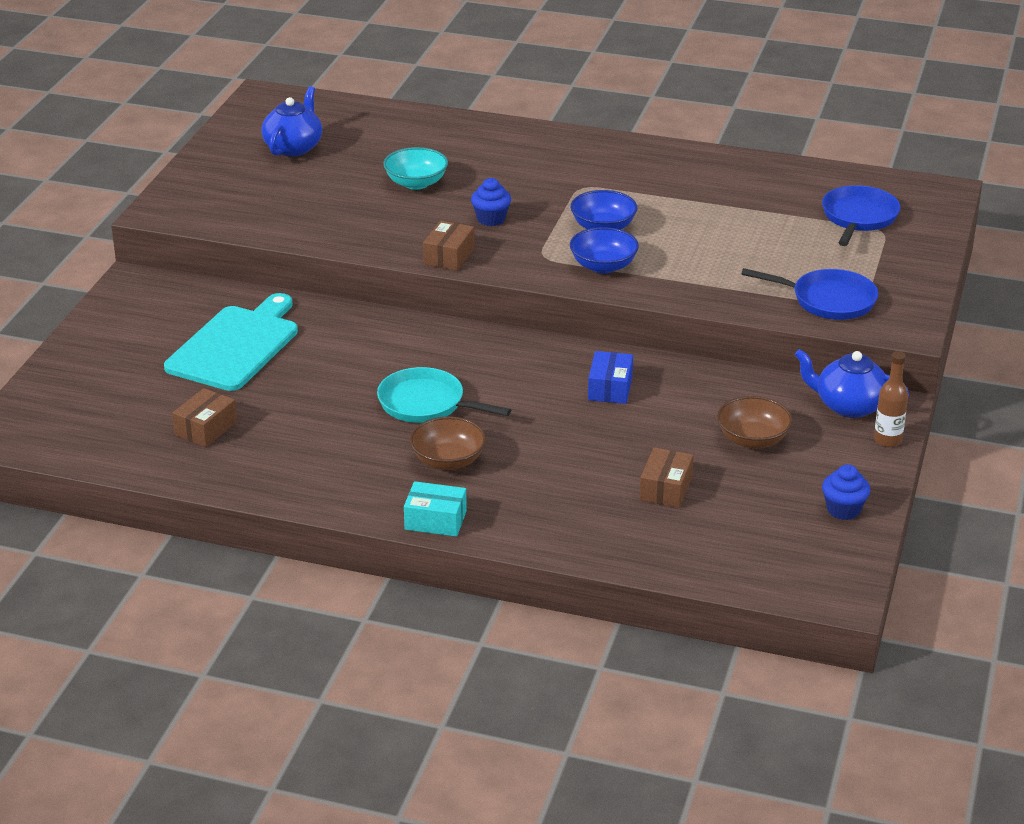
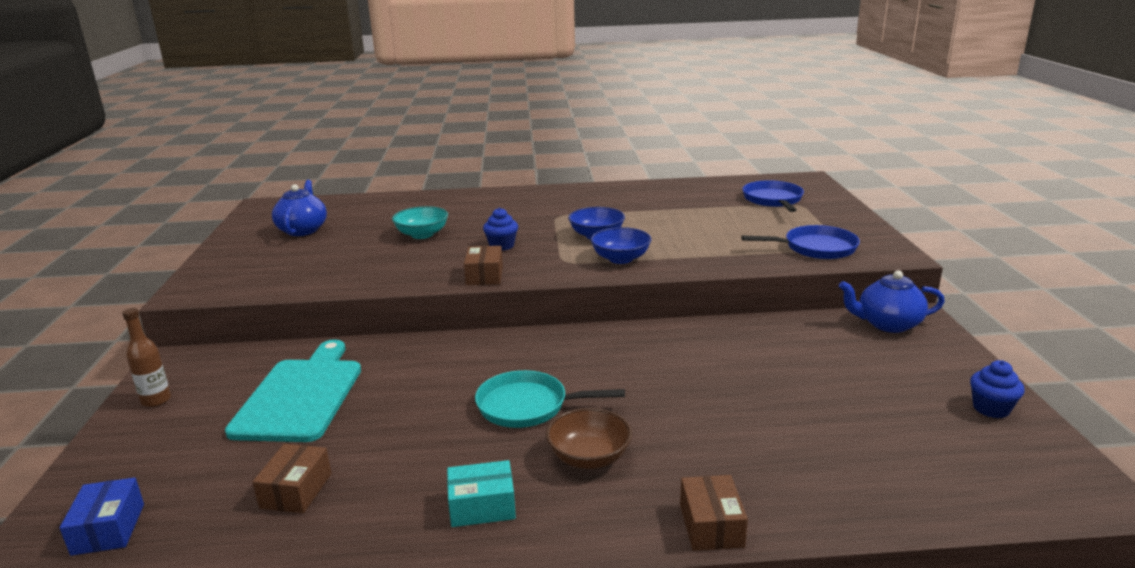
camera: 20 degrees left, 10 degrees down
turquoise box [404,481,467,537] -> turquoise box moved to [447,460,516,527]
blue box [588,351,633,404] -> blue box moved to [60,478,144,556]
brown box [639,447,694,508] -> brown box moved to [680,475,748,551]
brown bowl [717,396,793,449] -> none
brown bottle [874,351,908,447] -> brown bottle moved to [122,308,171,407]

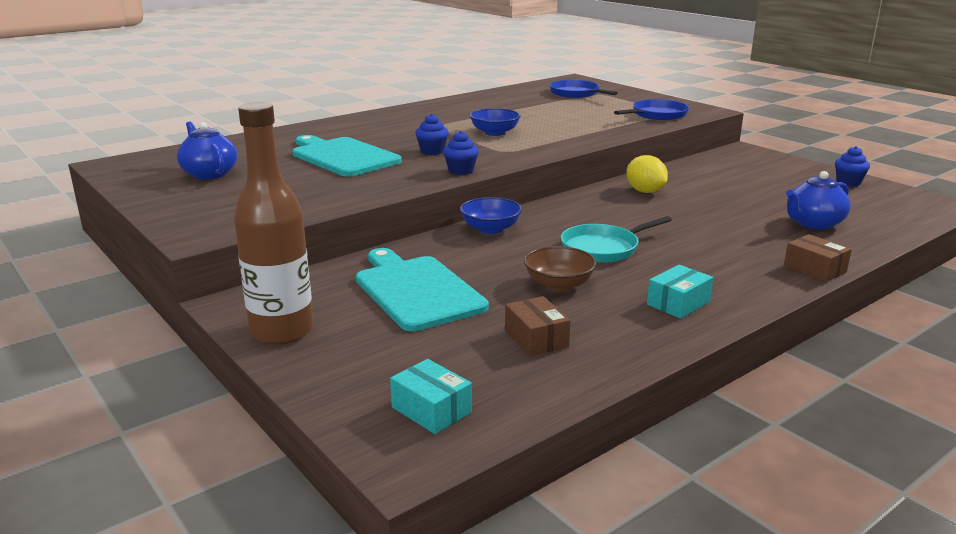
camera: 35 degrees left, 0 degrees up
blue box [60,478,144,556] -> turquoise box [390,359,472,434]
brown bottle [122,308,171,407] -> brown bottle [234,102,314,345], size x2.08
turquoise bowl [392,206,448,239] -> turquoise cutting board [293,135,402,177]
brown box [464,246,503,285] -> blue cupcake [443,131,479,175]
brown bowl [546,408,632,469] -> brown bowl moved to [524,246,597,291]
blue bowl [590,227,652,264] -> blue bowl moved to [460,197,522,234]
blue teapot [839,270,945,333] -> blue teapot moved to [786,171,851,230]
none -> yellow lemon [626,155,668,193]

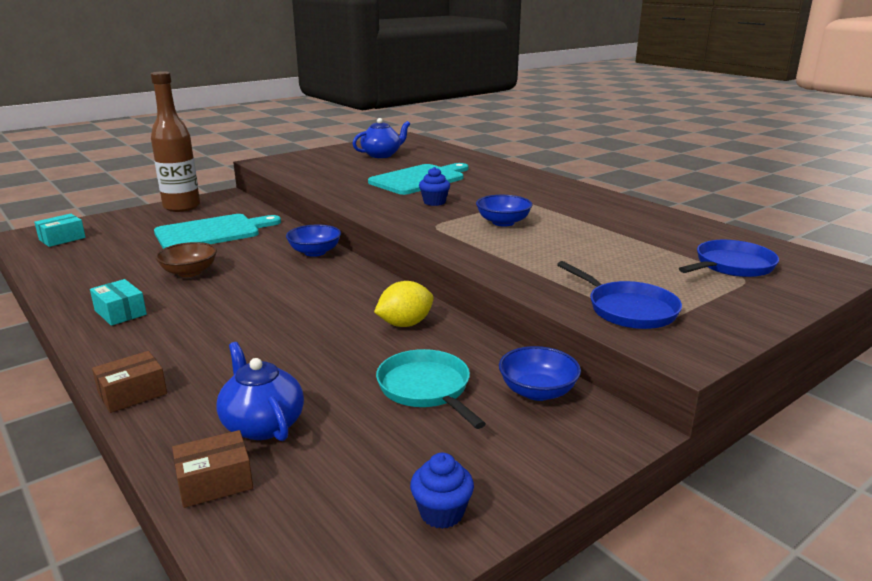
camera: 90 degrees right, 0 degrees up
blue cupcake [443,131,479,175] -> none
brown box [505,296,571,356] -> brown box moved to [172,430,253,508]
turquoise pan [561,216,672,263] -> turquoise pan moved to [376,349,486,429]
none -> blue bowl [499,346,581,401]

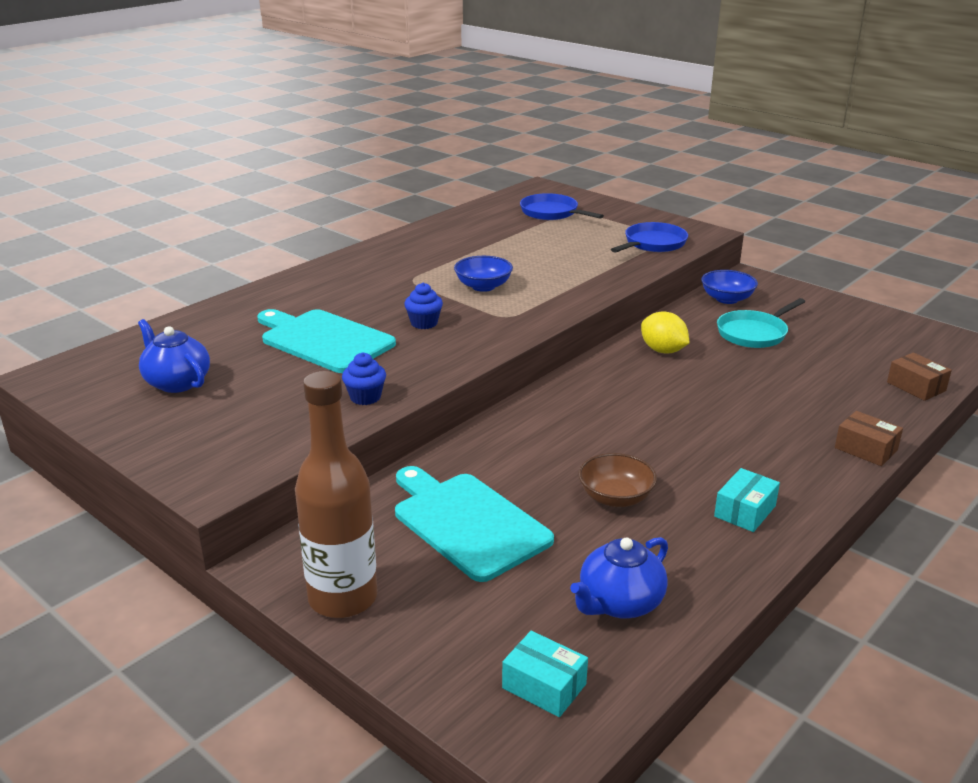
camera: 100 degrees left, 5 degrees up
blue teapot [216,342,304,441] -> blue teapot moved to [570,537,668,619]
blue bowl [286,225,341,257] -> none
blue cupcake [410,453,474,529] -> blue cupcake moved to [342,353,386,405]

